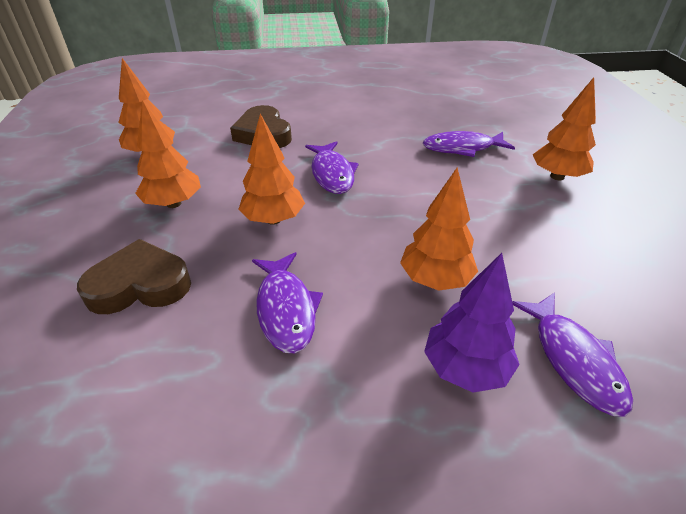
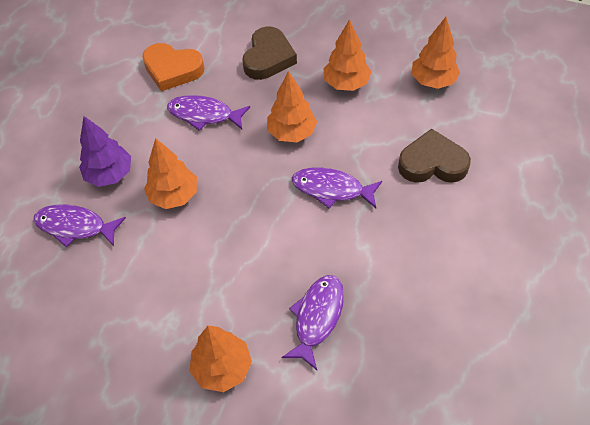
camera: 120 degrees right, 15 degrees up
none -> orange heart [142,43,205,91]

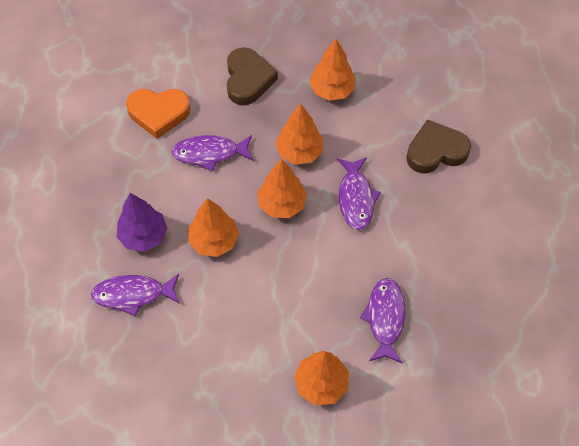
camera: 20 degrees left, 5 degrees up
purple fish [292,167,382,208] -> purple fish turned 90 degrees counterclockwise [337,157,381,230]
orange tree [411,17,460,89] -> orange tree moved to [257,159,307,218]

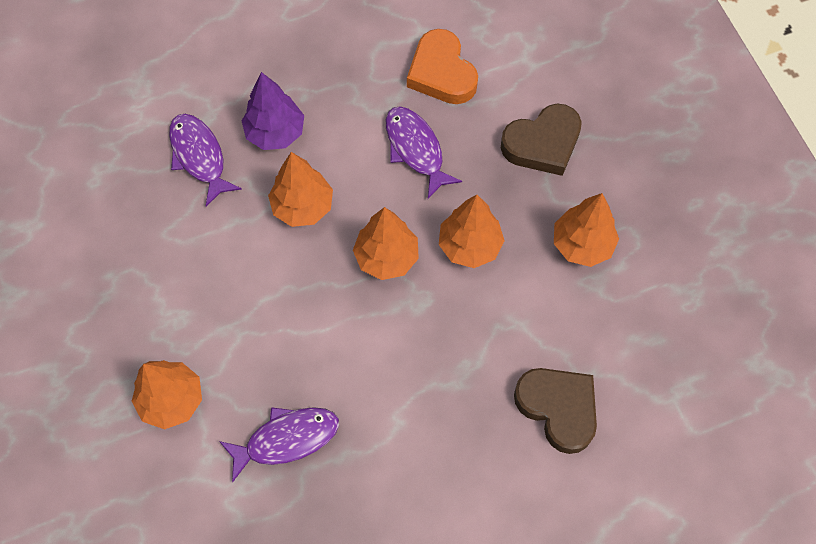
camera: 65 degrees right, 5 degrees up
purple fish [337,157,381,230] -> none

